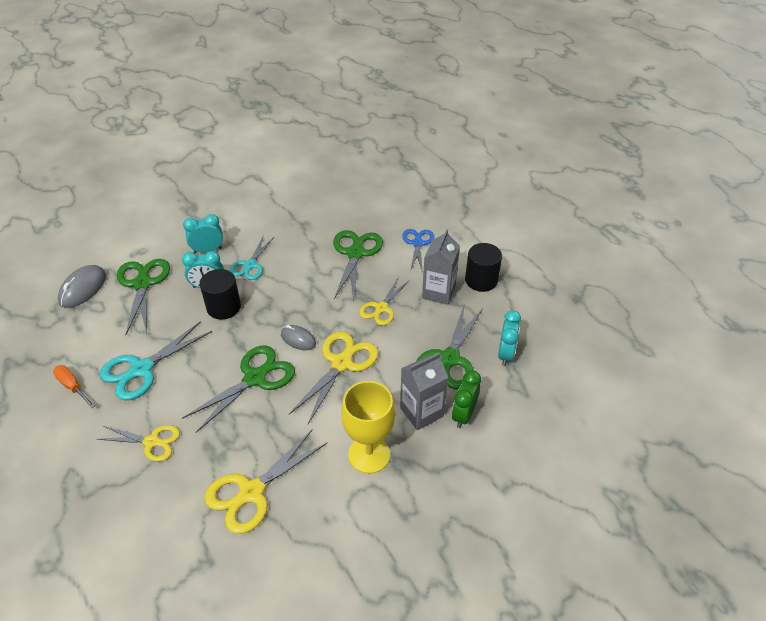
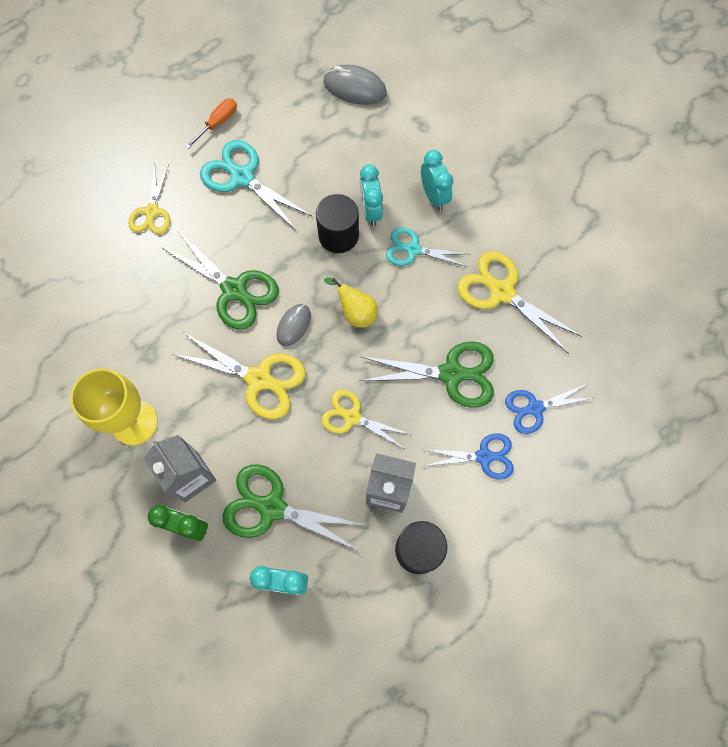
camera: 85 degrees right, 25 degrees up
green scissors [117,259,170,335] -> none
yellow scissors [204,430,327,534] -> yellow scissors moved to [457,251,583,354]
none -> yellow pear [324,278,378,328]
none -> blue scissors [505,384,593,434]

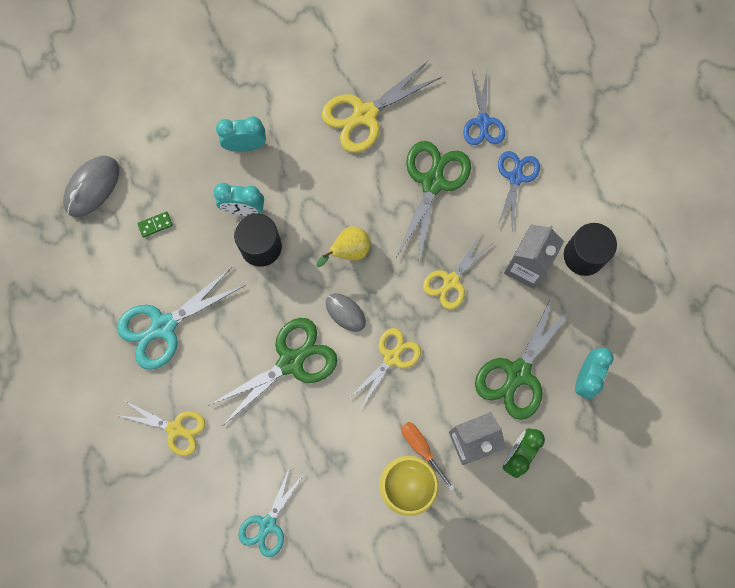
camera: 75 degrees left, 5 degrees up
yellow scissors [172,332,306,420] -> yellow scissors [348,328,421,407], size x0.65
orange screwdriver [185,98,237,149] -> orange screwdriver moved to [401,422,455,491]
turquoise scissors [386,228,469,267] -> turquoise scissors moved to [238,467,304,557]
none -> green domino [137,212,173,237]

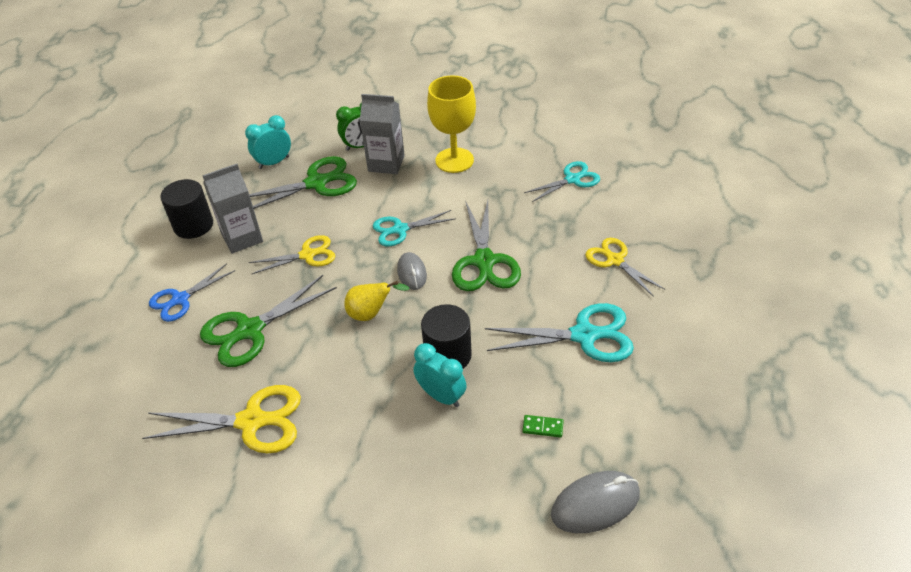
camera: 145 degrees left, 30 degrees down
green scissors [208,318,337,426] -> green scissors turned 90 degrees counterclockwise [452,200,521,291]
turquoise clock [216,116,266,152] -> none
yellow scissors [348,328,421,407] -> turquoise scissors [373,210,456,246]
orange screwdriver [401,422,455,491] -> none
blue scissors [463,71,505,145] -> none

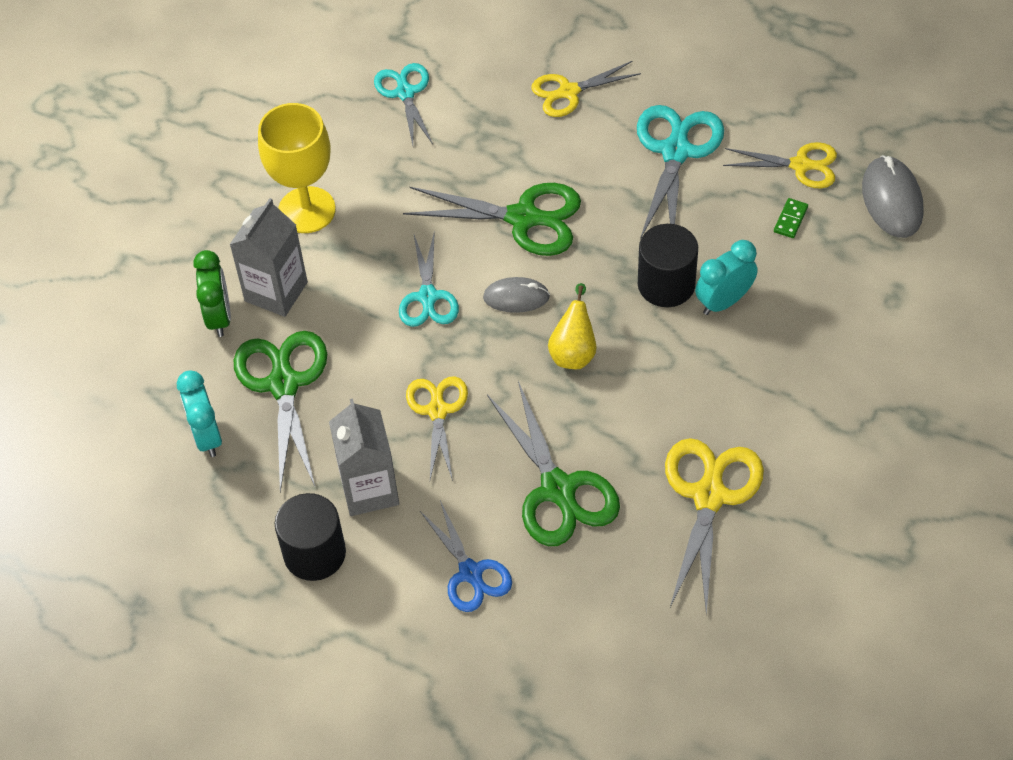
camera: 75 degrees left, 10 degrees up
none -> yellow scissors [723,142,837,188]

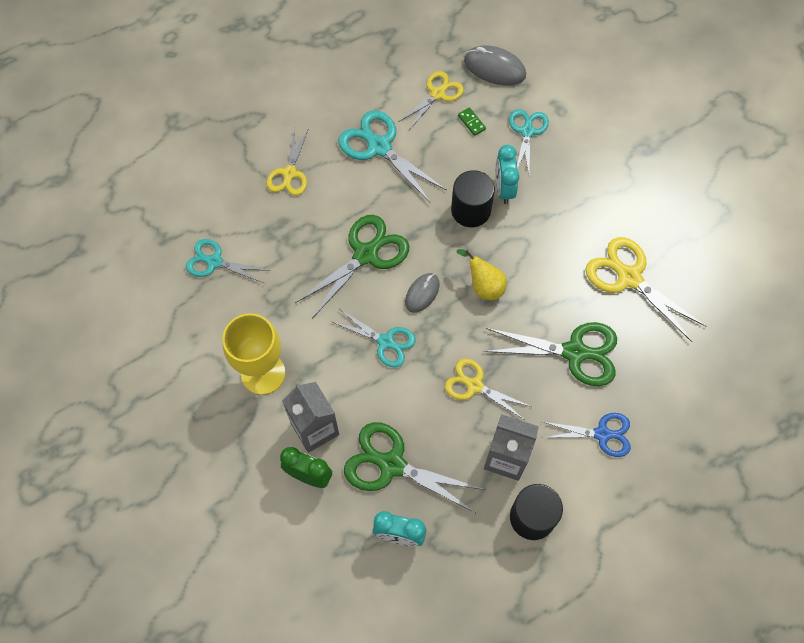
camera: 60 degrees left, 10 degrees up
none -> turquoise scissors [509,109,549,174]

